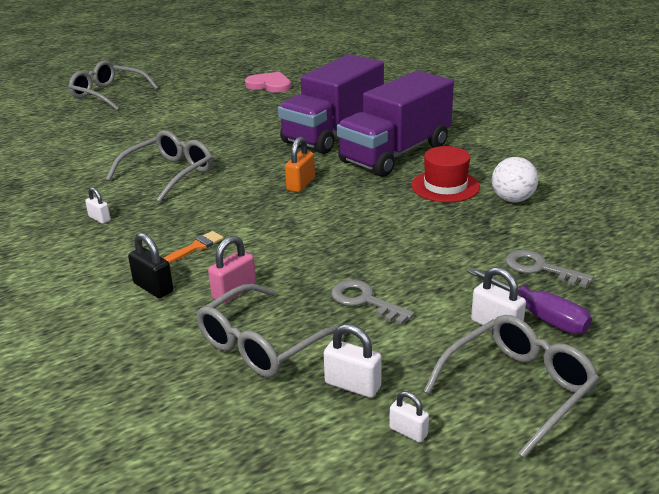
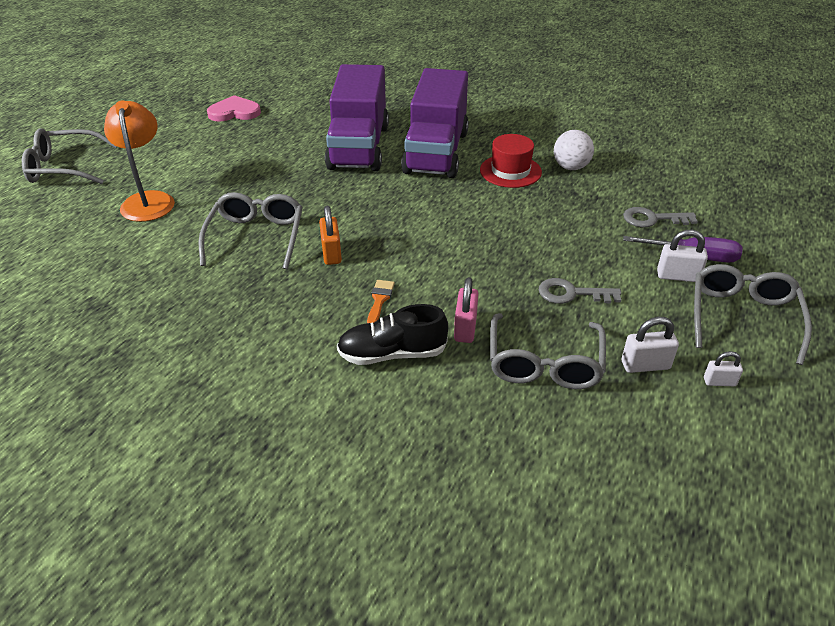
camera: 35 degrees left, 10 degrees up
white padlock [85,187,111,224] -> none
black padlock [128,233,173,298] -> black shoe [337,304,448,365]
orange padlock [285,137,315,193] -> orange padlock moved to [319,206,342,265]
none -> orange lamp [104,100,175,222]

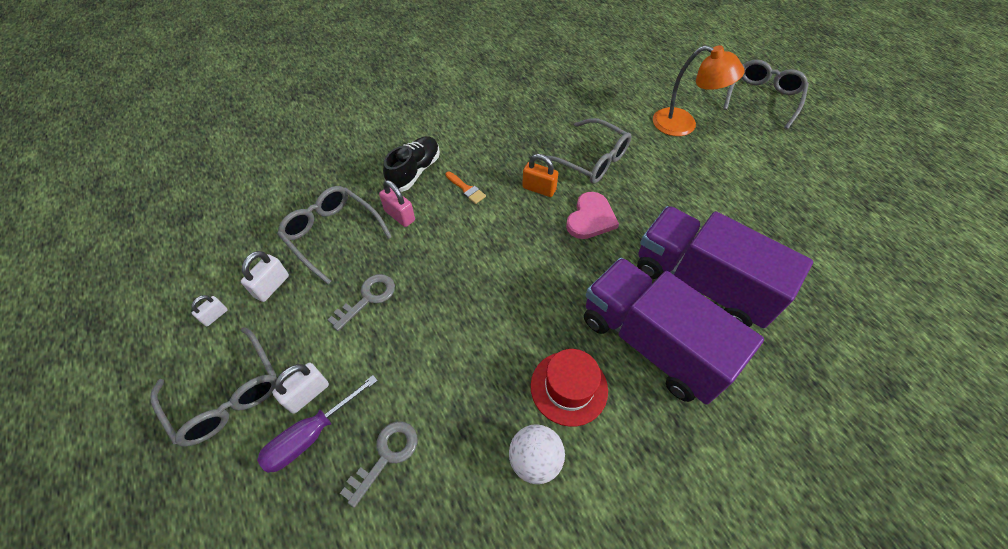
camera: 125 degrees right, 15 degrees up
pink heart [207,95,261,121] -> pink heart moved to [566,192,619,239]

